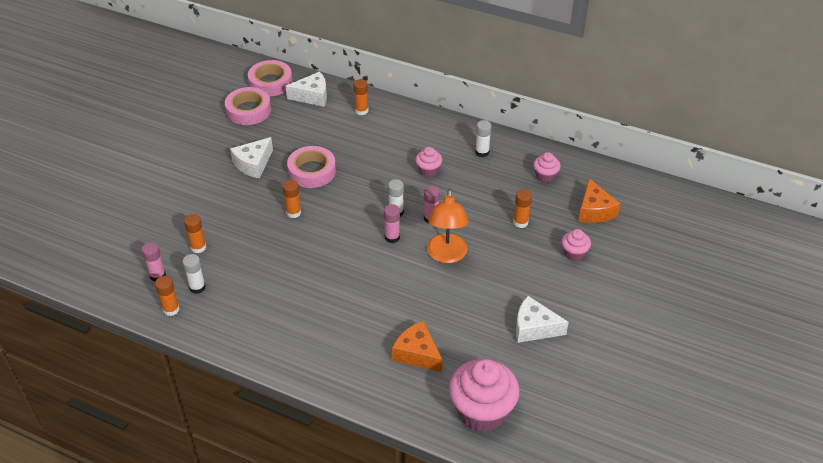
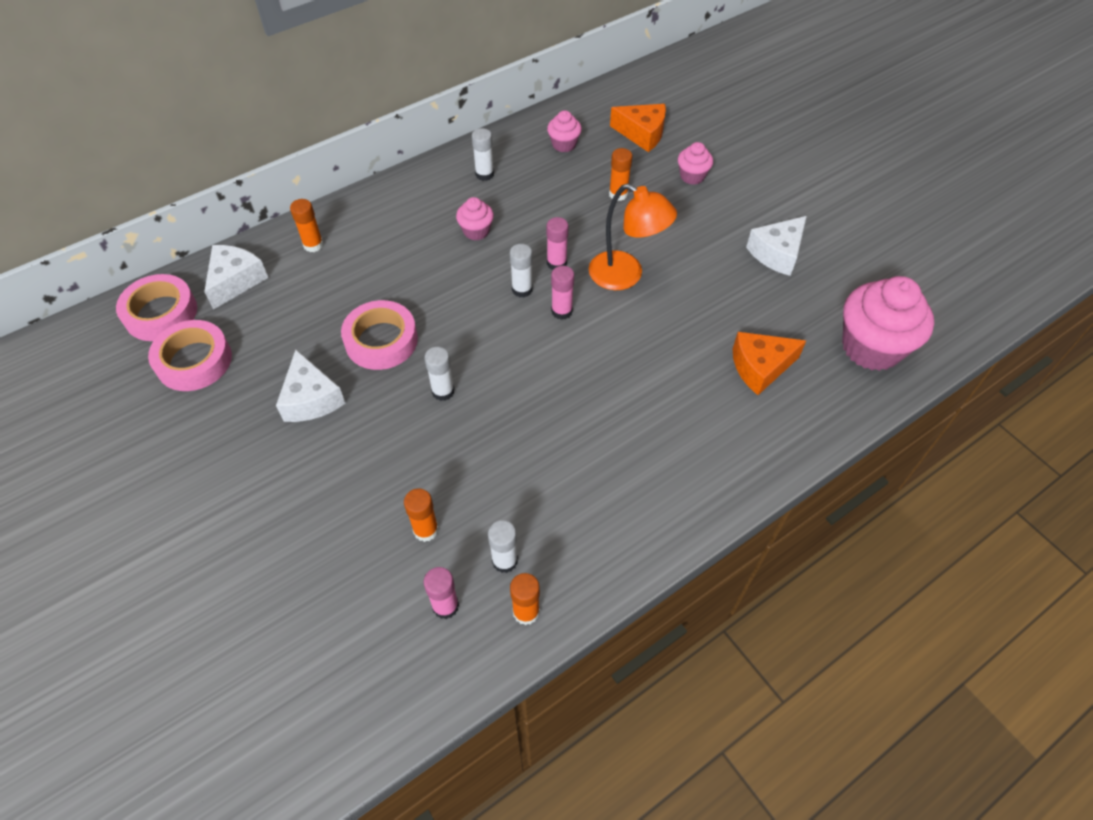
camera: 60 degrees left, 10 degrees up
orange glue stick [282,180,301,218] -> white glue stick [424,347,455,401]

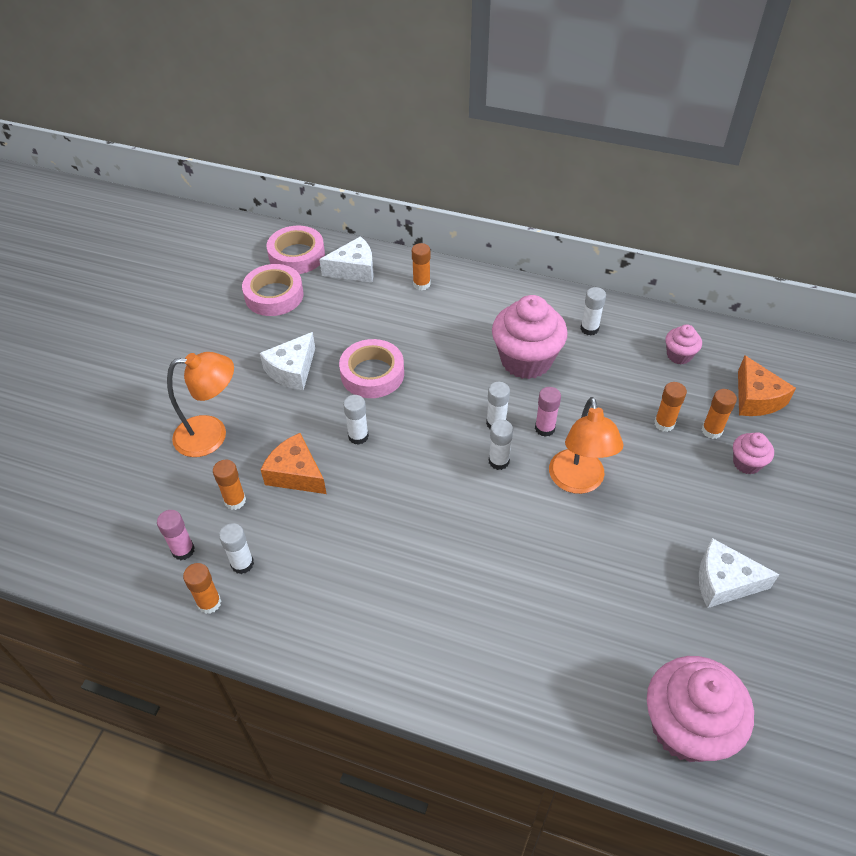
camera: 55 degrees right, 5 degrees down
pink cupcake [456,197,494,240] -> pink cupcake [492,295,568,379], size x2.05
pink glue stick [551,266,574,320] -> white glue stick [489,420,513,470]
orange cheese [733,332,806,395] -> orange cheese moved to [261,433,327,494]
none -> orange lamp [167,352,234,457]
none -> orange glue stick [702,389,737,439]

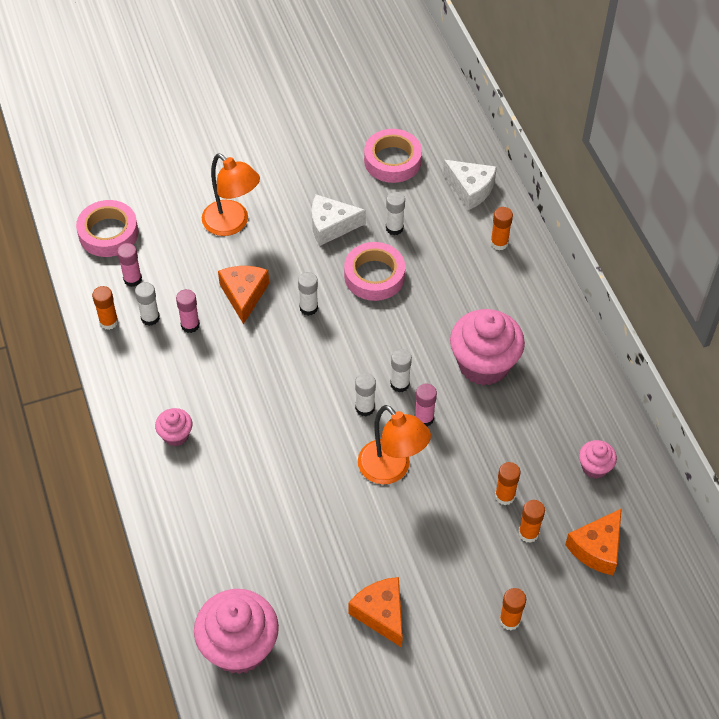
camera: 50 degrees right, 5 degrees up
orange glue stick [213,460,246,510] -> orange glue stick moved to [499,588,526,630]
pink tape [267,226,325,274] -> pink tape moved to [76,200,139,257]
orange lamp [549,397,624,494] -> orange lamp turned 90 degrees counterclockwise [358,405,431,484]
white glue stick [580,287,606,335] -> white glue stick moved to [386,192,405,235]
white cheese [699,538,780,608] -> orange cheese [348,577,403,648]
pink cupcake [733,432,774,474] -> pink cupcake moved to [155,408,193,446]
none -> pink glue stick [176,289,200,333]

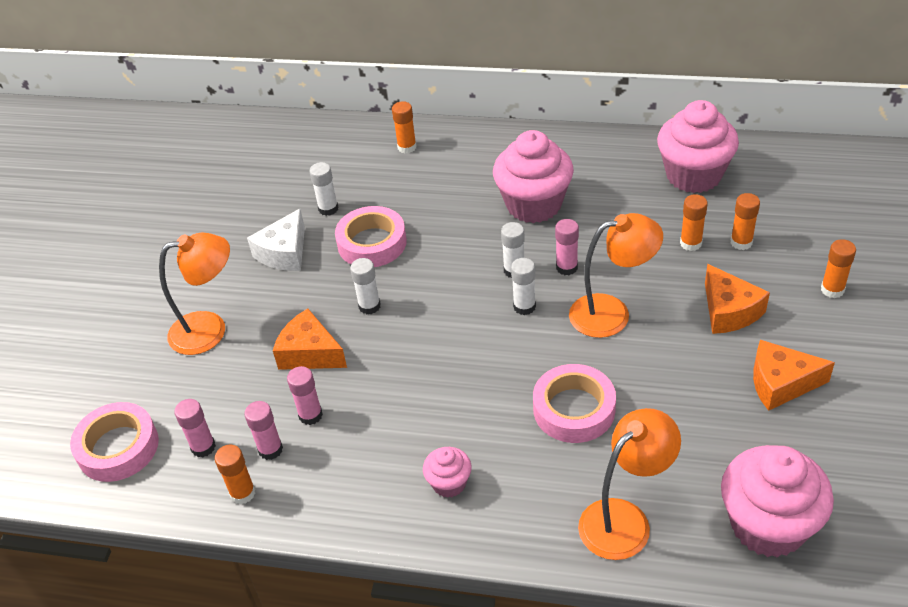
camera: 55 degrees left, 10 degrees down
white glue stick [135,282,160,326] -> pink glue stick [244,401,283,460]
pink tape [364,129,422,183] -> pink tape moved to [533,364,616,443]
white cheese [443,160,497,210] -> none
orange cheese [565,508,622,575] -> orange cheese moved to [705,264,770,334]
pink cupcake [579,440,617,479] -> pink cupcake [657,100,739,193], size x2.05
none -> orange lamp [578,408,681,560]

